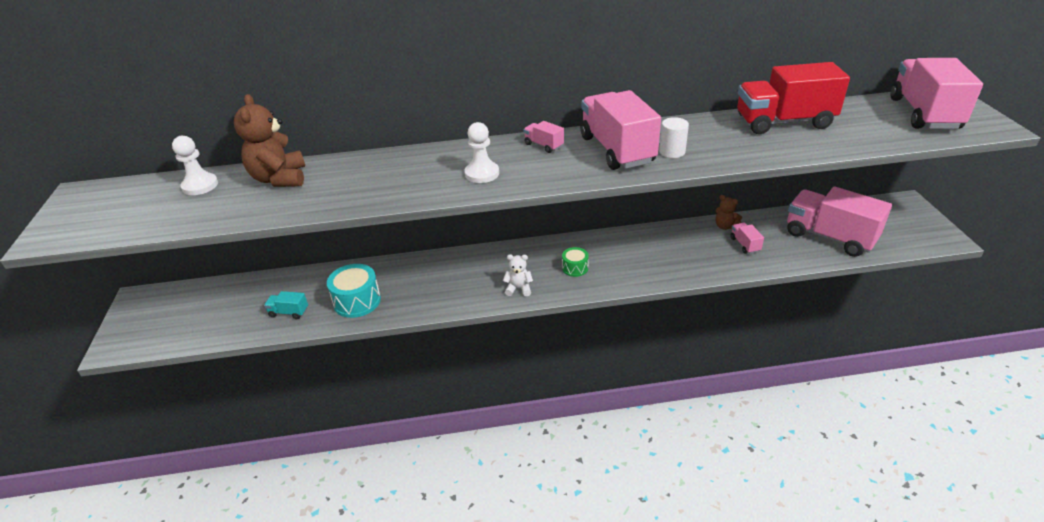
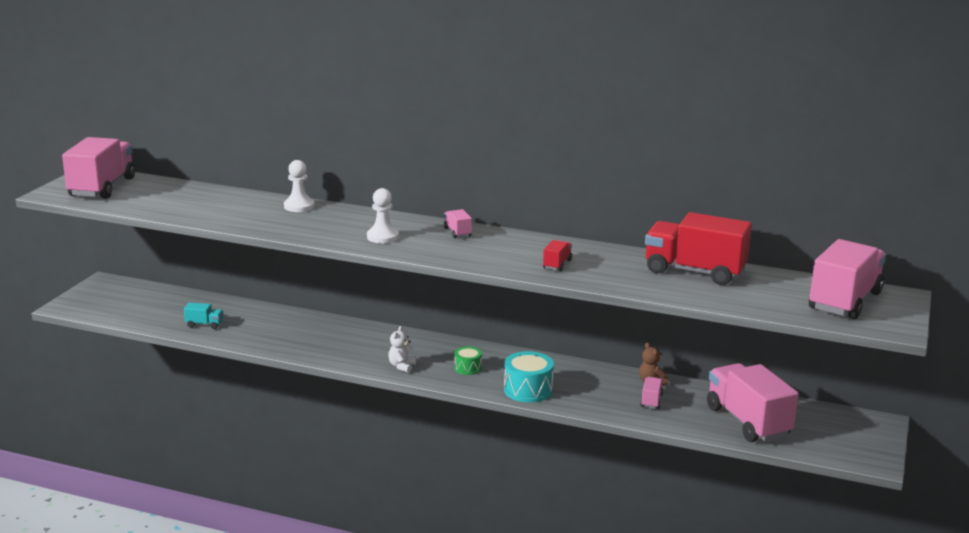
camera: 25 degrees right, 15 degrees down
white pawn [172,136,218,195] -> white pawn moved to [284,160,314,212]
brown teddy bear [234,94,305,187] -> none
turquoise truck [264,291,308,319] -> turquoise truck turned 150 degrees clockwise [184,303,223,329]
turquoise drum [327,264,381,318] -> turquoise drum moved to [504,351,554,403]
white teddy bear [503,254,533,296] -> white teddy bear turned 105 degrees counterclockwise [388,326,416,373]
pink truck [580,90,661,170] -> pink truck moved to [62,137,135,199]
white cylinder [659,117,689,158] -> red truck [543,240,572,271]

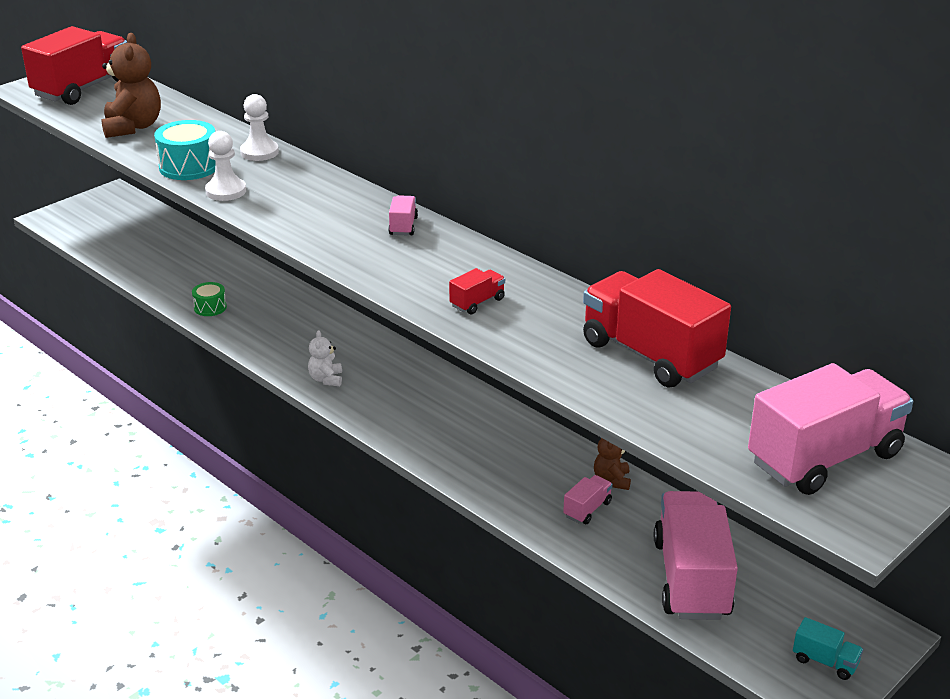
camera: 25 degrees right, 10 degrees up
pink truck [62,137,135,199] -> red truck [21,26,127,105]
turquoise truck [184,303,223,329] -> turquoise truck moved to [793,617,864,680]
white pawn [367,188,399,243] -> white pawn moved to [205,131,246,201]
white teddy bear [388,326,416,373] -> white teddy bear turned 45 degrees counterclockwise [308,330,342,386]
green drum [454,347,482,375] -> green drum moved to [192,282,227,316]
turquoise drum [504,351,554,403] -> turquoise drum moved to [154,120,215,180]
none -> brown teddy bear [101,33,161,138]

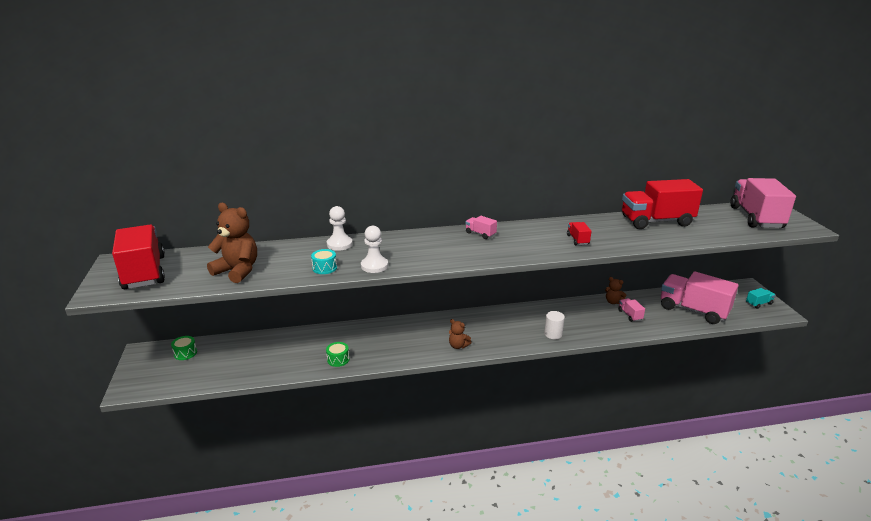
camera: 55 degrees left, 5 degrees down
turquoise drum [154,120,215,180] -> turquoise drum [311,249,337,274], size x0.58
white teddy bear [308,330,342,386] -> brown teddy bear [449,319,472,349]
none -> green drum [171,336,197,360]
none -> white cylinder [544,311,565,339]

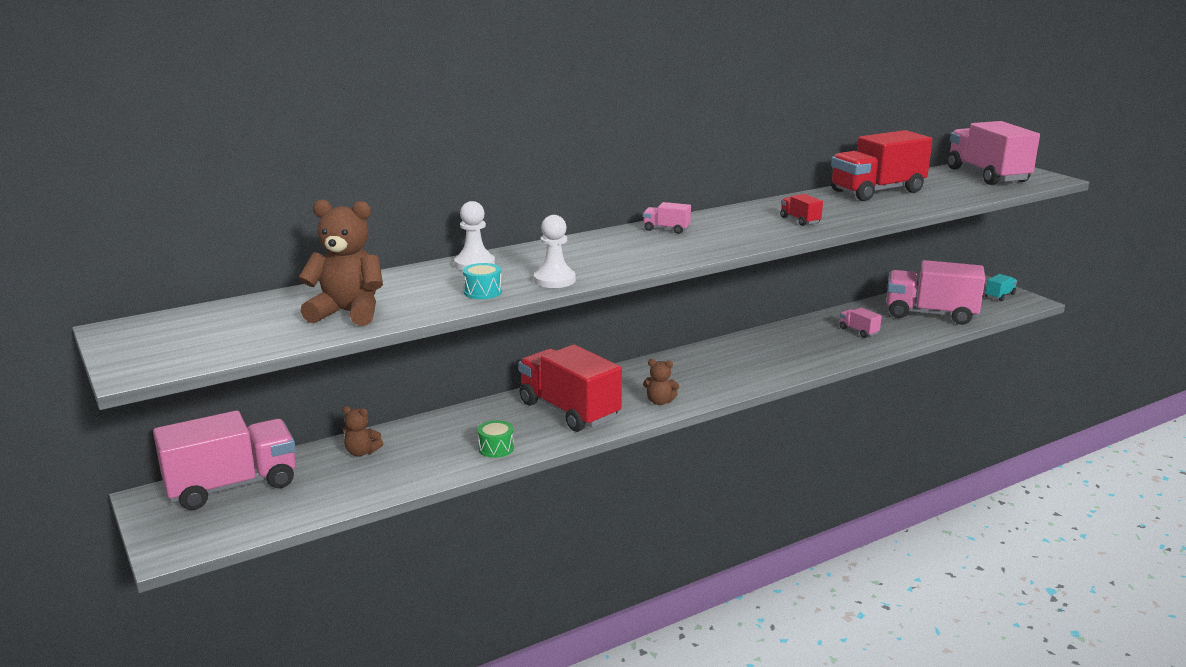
camera: 20 degrees left, 5 degrees down
red truck [112,224,165,289] -> red truck moved to [519,344,622,432]
green drum [171,336,197,360] -> pink truck [153,410,296,510]
white cylinder [544,311,565,339] -> none
brown teddy bear [605,277,626,304] -> brown teddy bear moved to [342,406,383,456]

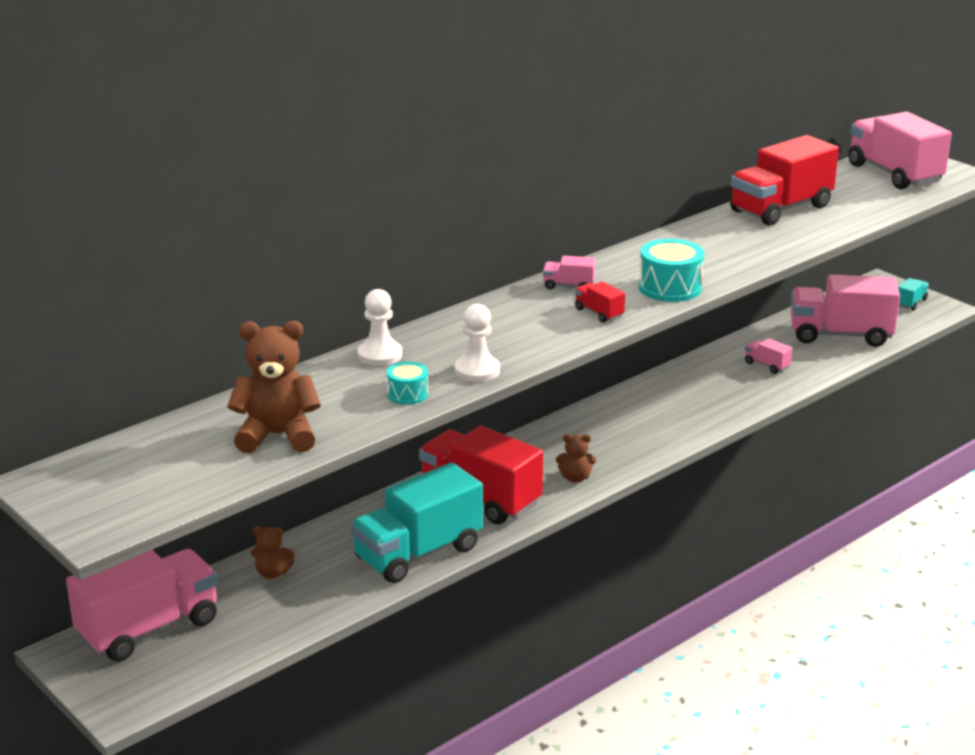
camera: 10 degrees left, 5 degrees up
green drum [478,420,514,458] -> turquoise truck [350,462,483,583]
red truck [780,194,823,226] -> red truck moved to [575,281,625,323]
none -> turquoise drum [639,239,704,302]

